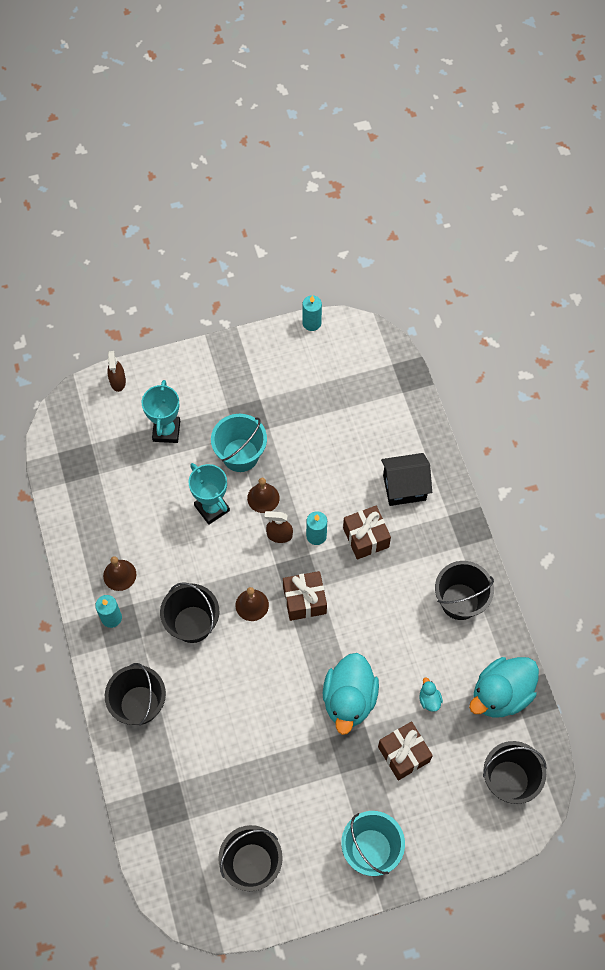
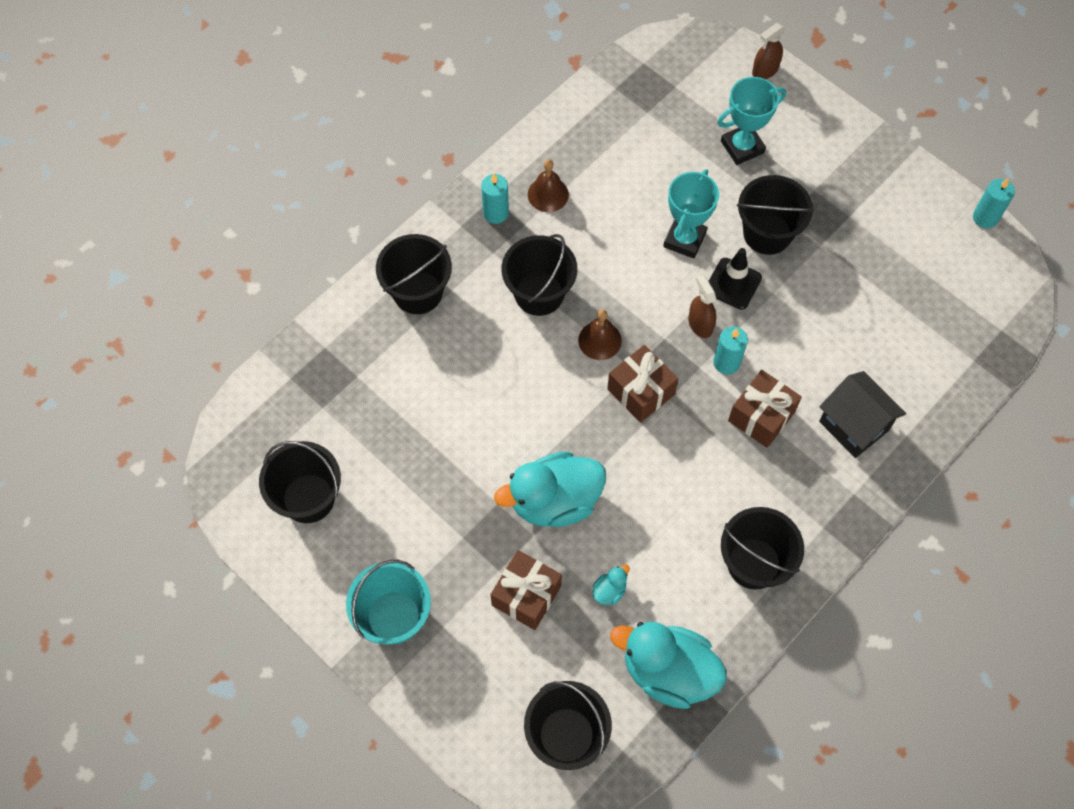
camera: 60 degrees right, 0 degrees up
turquoise bucket [211,414,267,472] -> black bucket [737,175,814,255]
brown bell [247,478,280,513] -> black traffic cone [709,248,762,310]

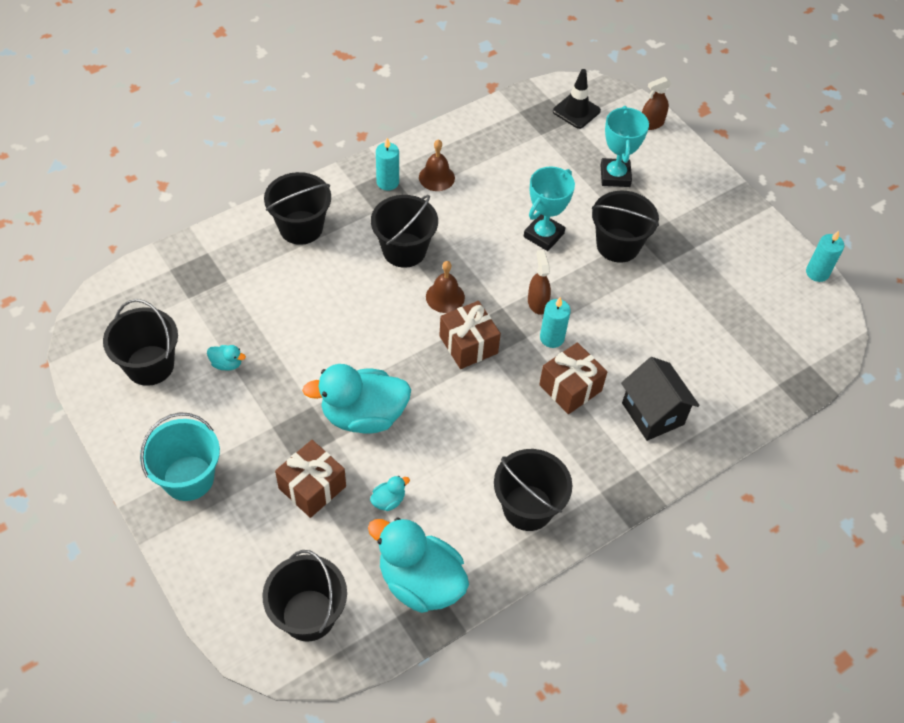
camera: 10 degrees right, 10 degrees down
black traffic cone [709,248,762,310] -> black traffic cone moved to [553,69,601,129]
turquoise trophy [717,77,786,165] -> turquoise trophy turned 75 degrees counterclockwise [601,106,649,187]
none -> turquoise duck [207,345,246,370]

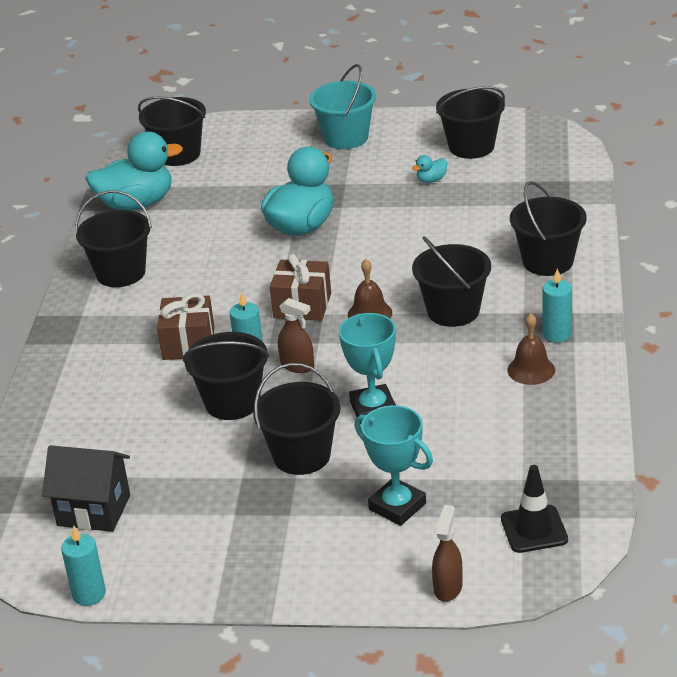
camera: 135 degrees right, 20 degrees down
brown gift [275,440,346,518] -> none
turquoise duck [370,476,410,511] -> none
black house [621,357,700,441] -> black house moved to [42,445,130,532]
none -> black bucket [183,332,269,420]

